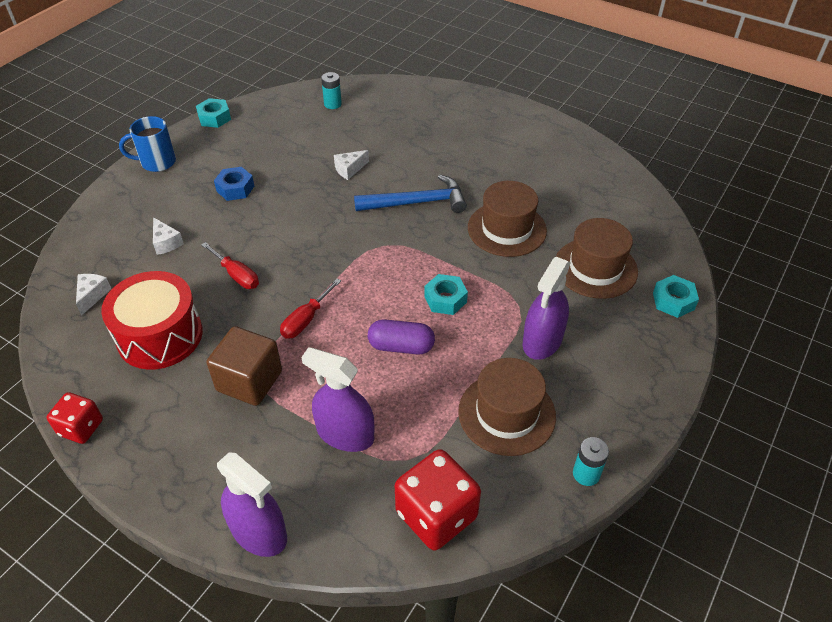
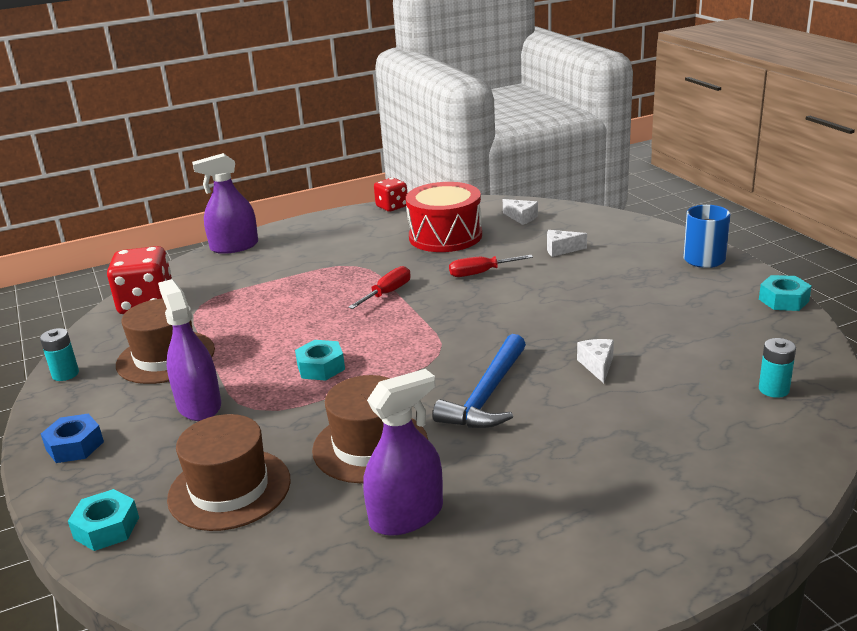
camera: 125 degrees right, 20 degrees down
brown cube [206,326,282,406] -> none
blue nut [214,167,254,201] -> blue nut moved to [41,414,104,463]
red screwdriver [280,279,341,339] -> red screwdriver turned 60 degrees clockwise [348,266,411,309]
purple spray bottle [301,347,374,452] -> purple spray bottle moved to [363,369,443,536]
purple capsule [368,319,435,355] -> none

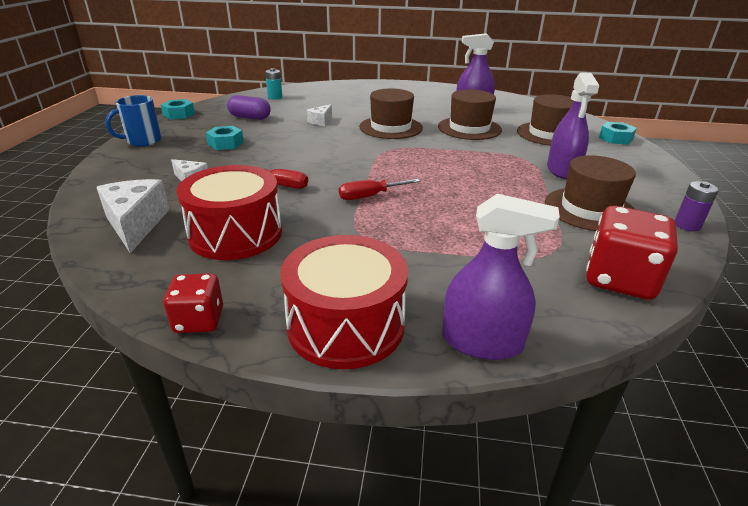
camera: 150 degrees left, 5 degrees up
turquoise battery [40,328,79,381] -> purple battery [675,181,719,232]
blue nut [41,414,104,463] -> none
turquoise nut [295,340,345,381] -> turquoise nut moved to [206,126,244,150]
blue hammer [433,334,526,428] -> brown hat [359,89,423,139]
white cheese [503,199,538,225] -> white cheese [96,179,169,253], size x1.83
none -> purple capsule [227,95,271,120]
none -> red drum [280,235,408,369]

